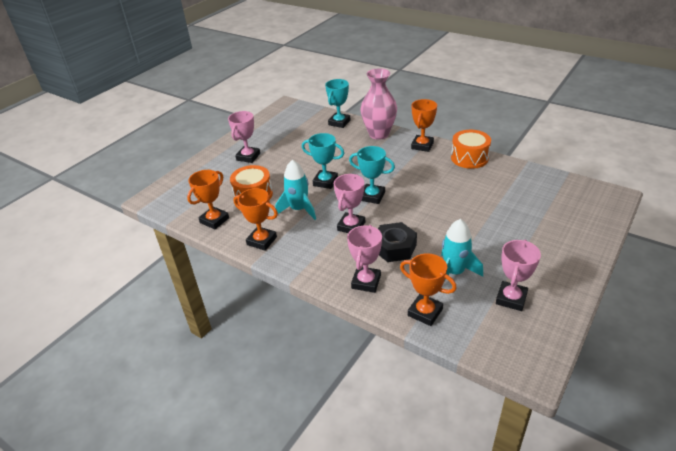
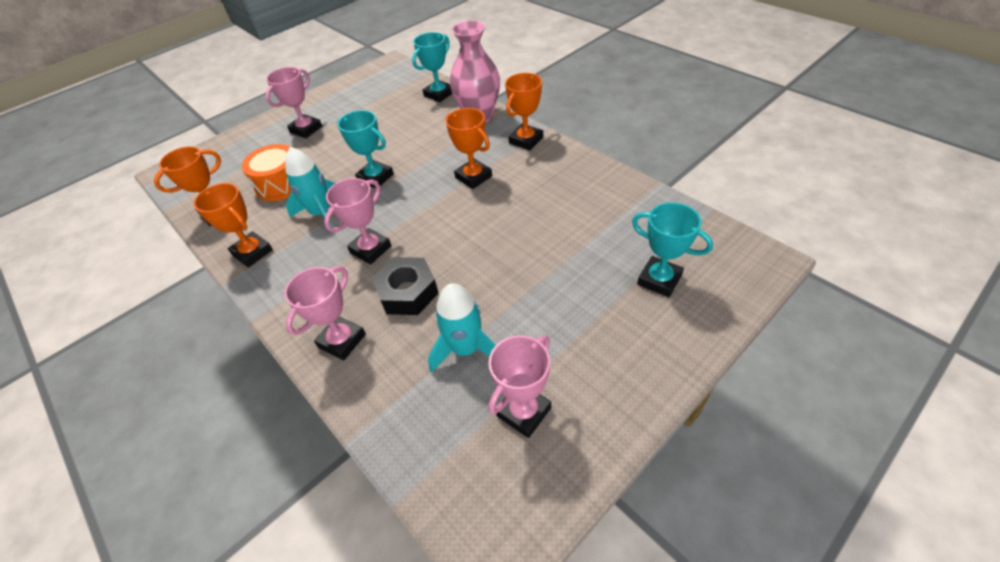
camera: 15 degrees right, 10 degrees up
turquoise trophy [349,146,395,204] -> turquoise trophy moved to [632,202,713,297]
orange trophy [400,253,457,326] -> orange trophy moved to [446,108,492,189]
orange drum [451,130,491,169] -> none

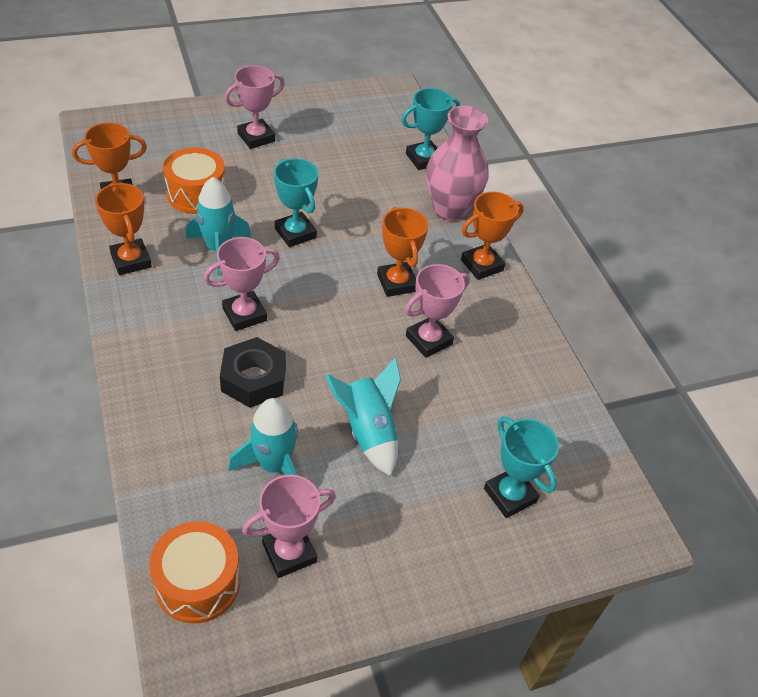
camera: 15 degrees right, 0 degrees up
pink trophy [285,266,366,360] -> pink trophy moved to [405,264,470,358]
none -> orange drum [149,521,240,623]
none -> turquoise rocket [325,357,401,476]

